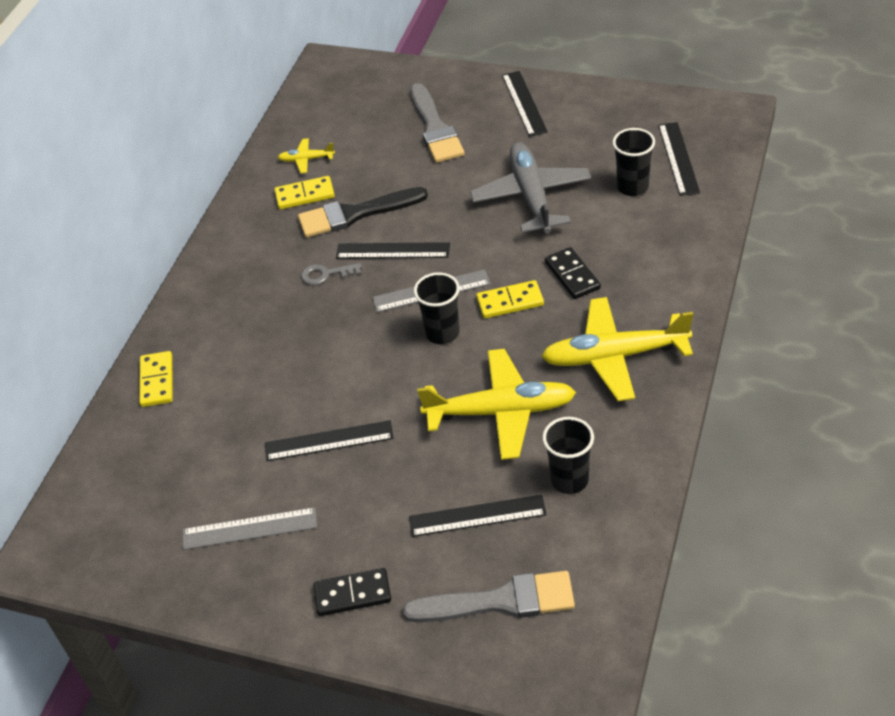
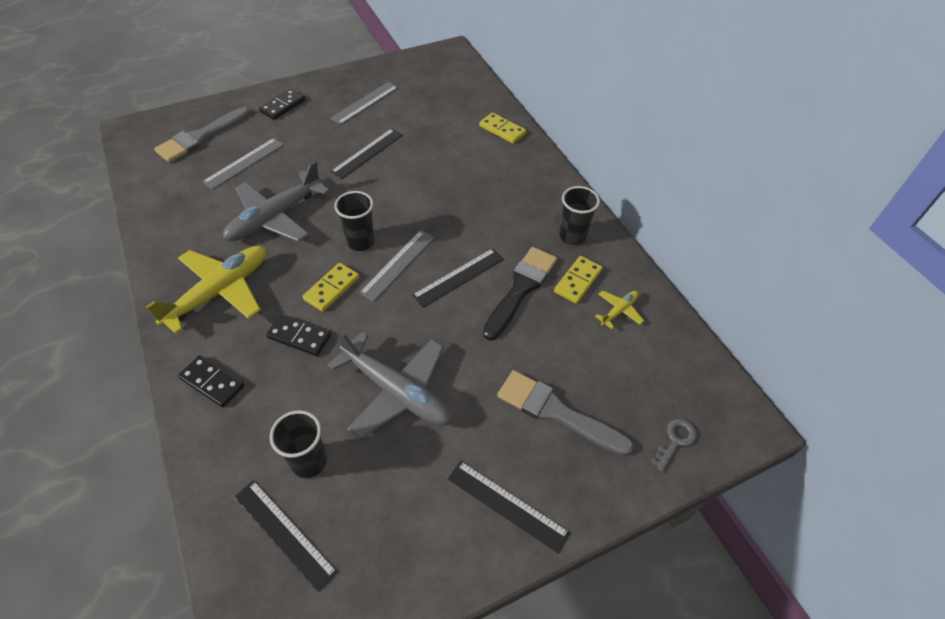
camera: 130 degrees right, 5 degrees up
grey key [301,263,362,285] -> grey key moved to [650,419,697,472]
black ruler [409,495,547,537] -> grey ruler [202,138,284,190]
yellow plane [417,349,576,460] -> grey plane [223,161,330,242]
black cup [542,417,594,494] -> black cup moved to [559,186,600,245]
none -> black domino [178,355,245,407]

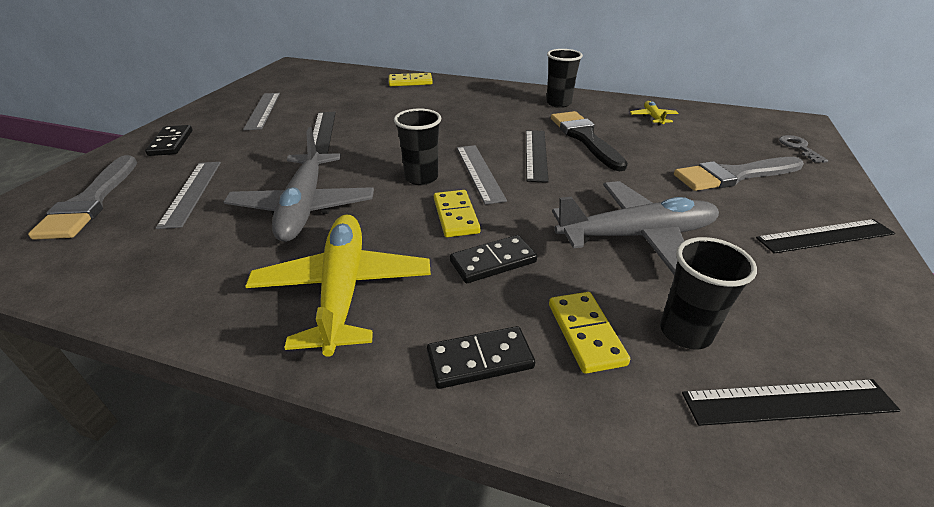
camera: 45 degrees left, 15 degrees down
yellow domino [554,256,603,304] -> yellow domino moved to [549,292,630,374]

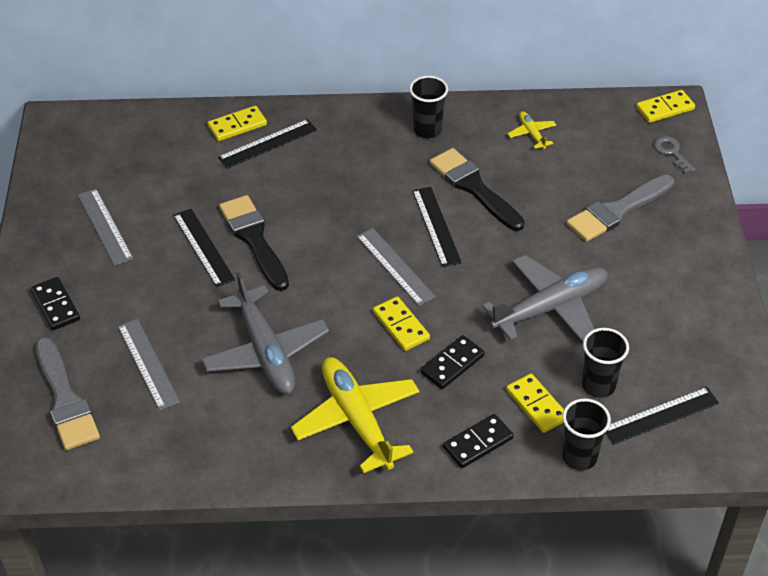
camera: 20 degrees left, 10 degrees up
black cup [394,108,441,185] -> black cup moved to [562,398,611,470]
black ruler [756,219,895,253] -> black ruler moved to [218,119,317,169]
none -> black brush [219,195,289,291]
none -> yellow domino [636,90,695,123]

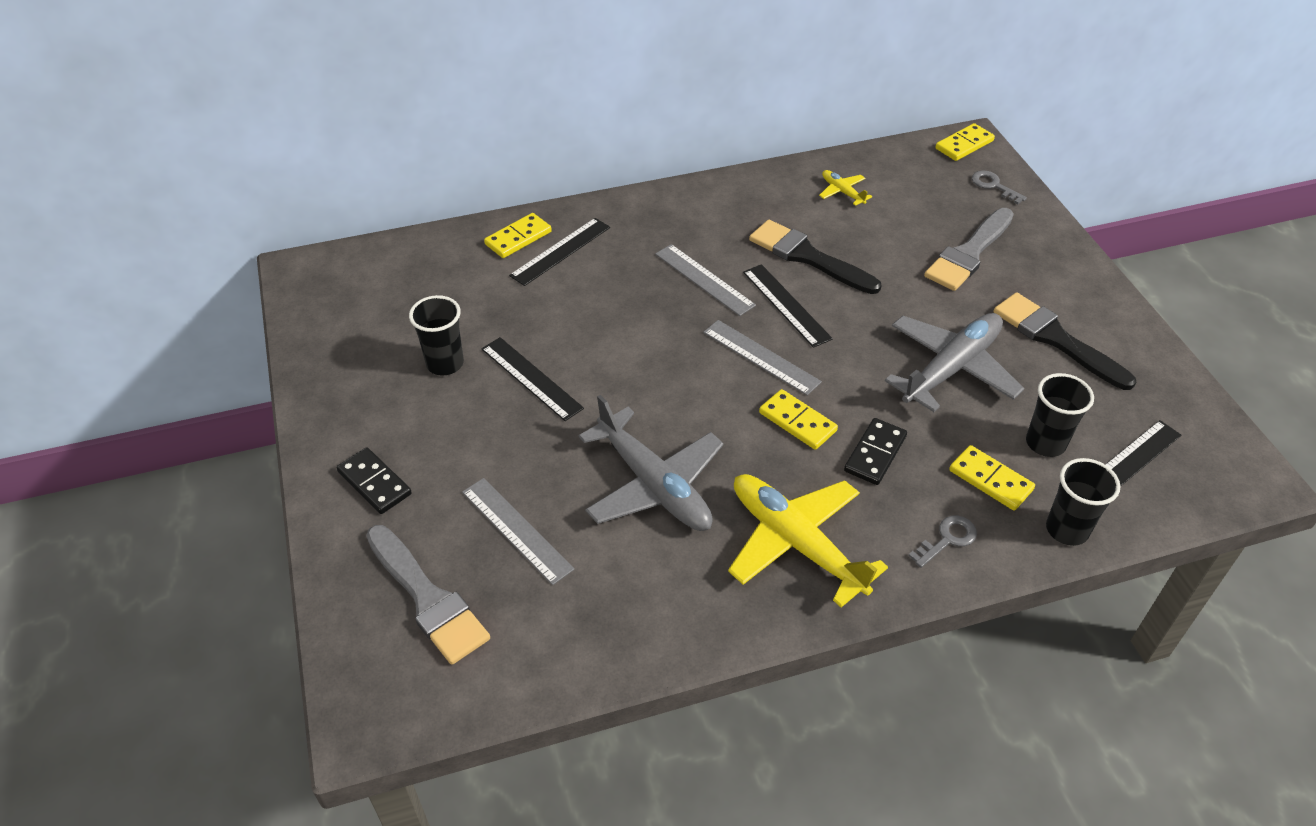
camera: 15 degrees left, 0 degrees up
grey ruler [78,189,133,266] -> grey ruler moved to [655,244,756,316]
black brush [219,195,289,291] -> black brush moved to [993,292,1136,390]
black cup [409,76,448,138] -> black cup moved to [409,295,464,375]
black domino [443,414,514,468] -> grey key [908,515,977,568]

